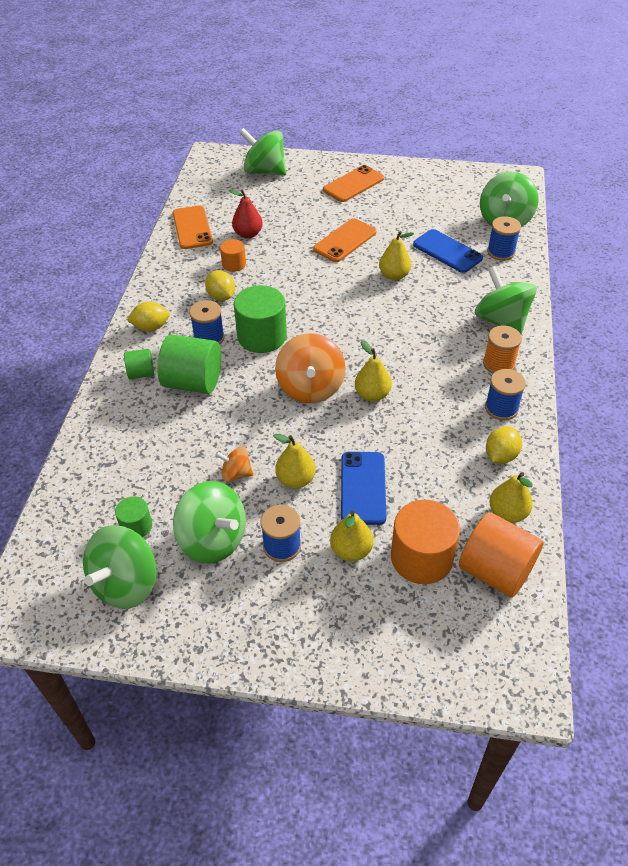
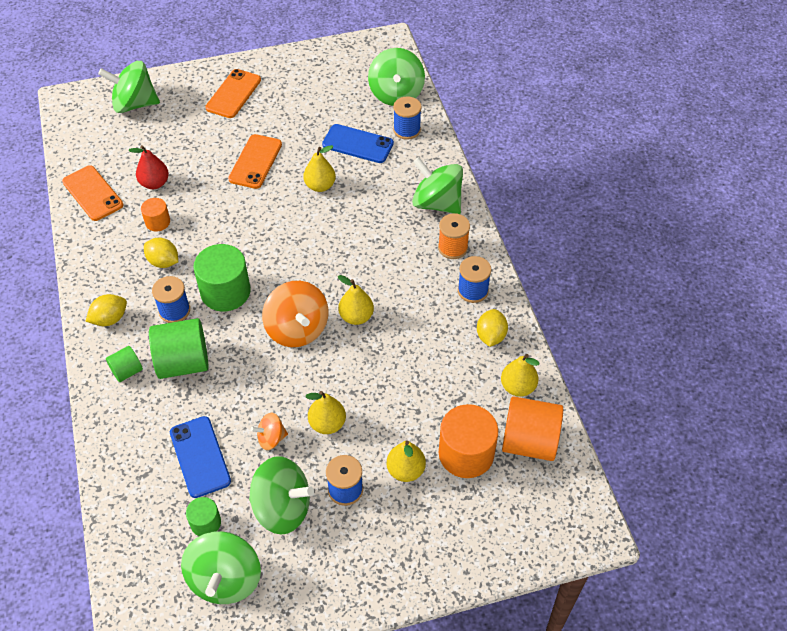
camera: 25 degrees left, 5 degrees up
blue phone [341,452,387,525] -> blue phone moved to [170,416,231,498]

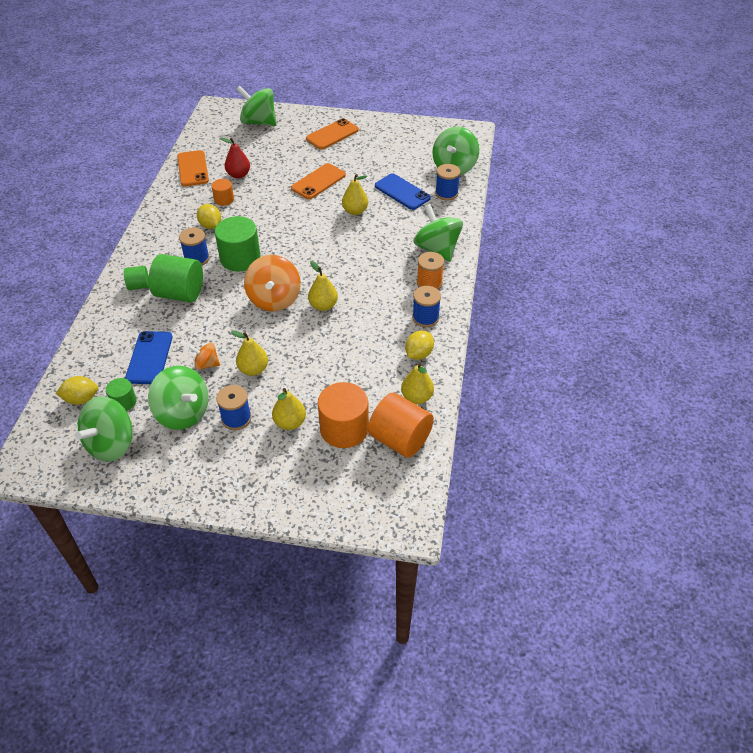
camera: 25 degrees right, 5 degrees down
yellow lemon [86,294,127,326] -> yellow lemon moved to [56,376,98,405]

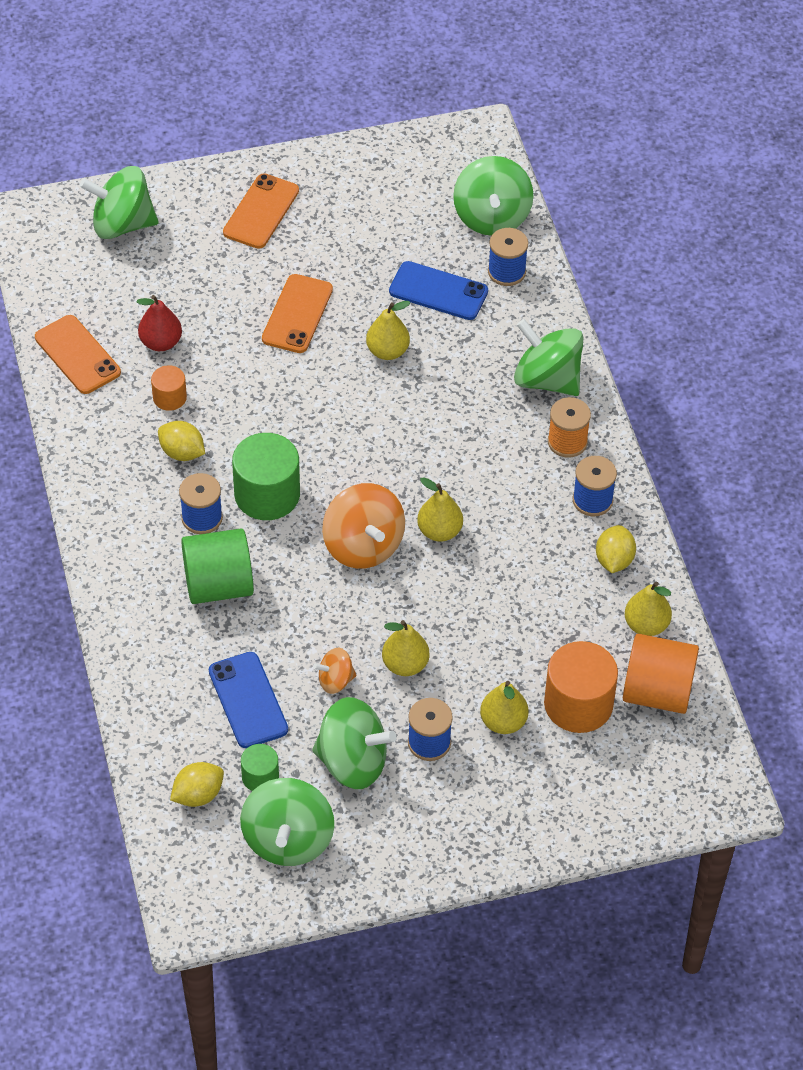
camera: 25 degrees left, 5 degrees up
green cylinder [124,266,149,290] -> none

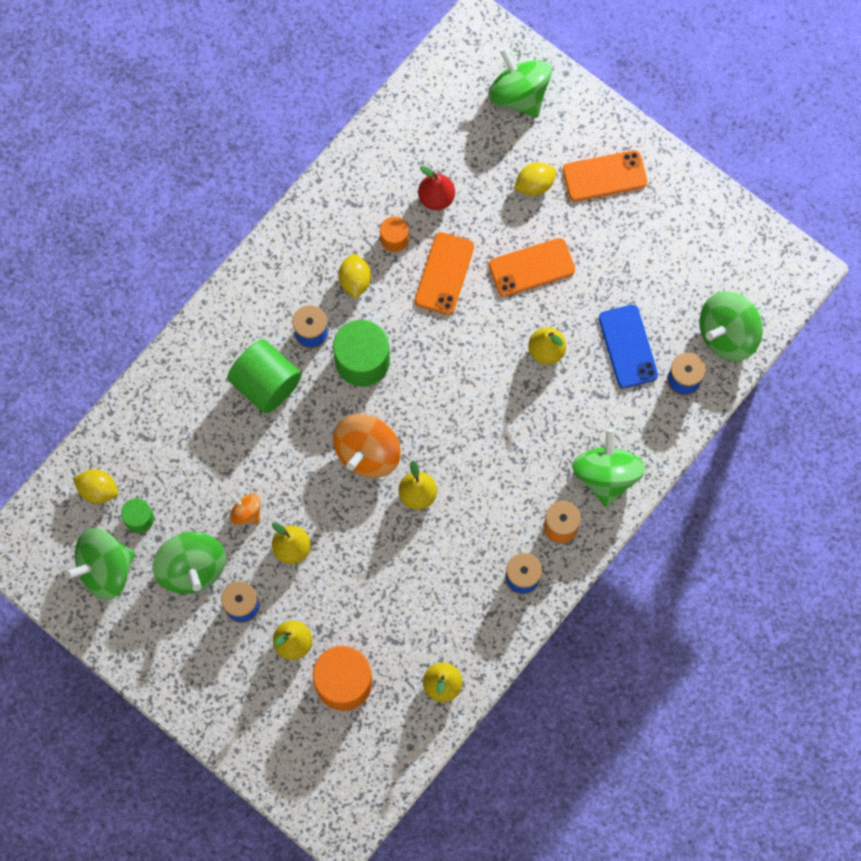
camera: 55 degrees right, 20 degrees up
orange phone [35,315,121,394] -> orange phone moved to [415,232,474,315]
blue phone [209,652,288,748] -> none
yellow lemon [596,525,636,573] -> yellow lemon moved to [514,162,556,196]
orange cylinder [623,634,699,714] -> none

